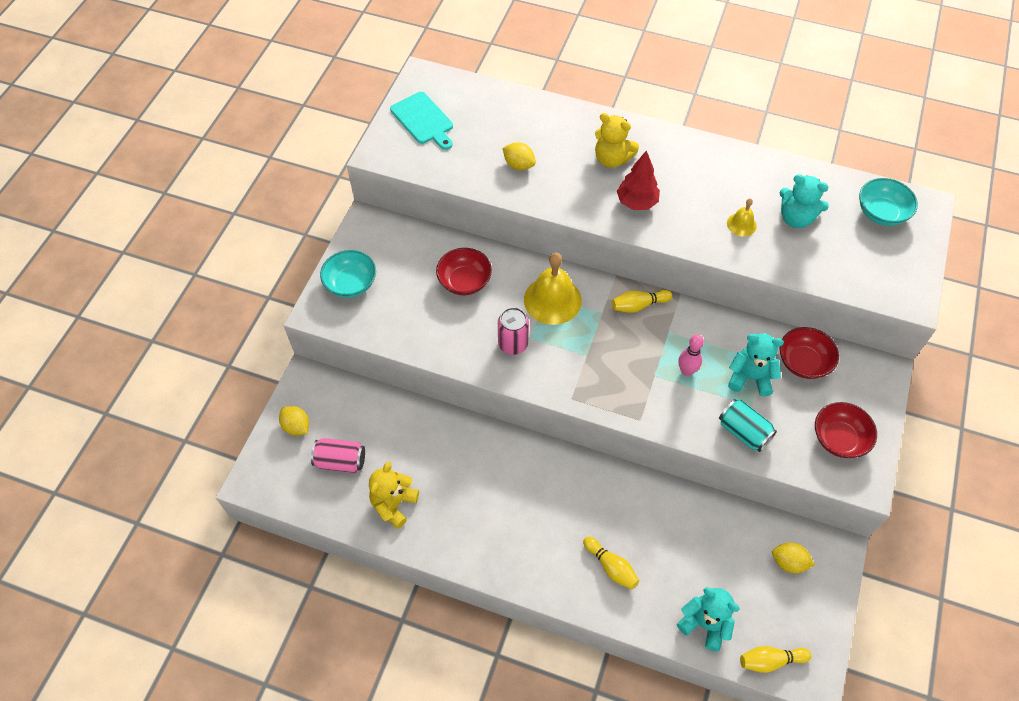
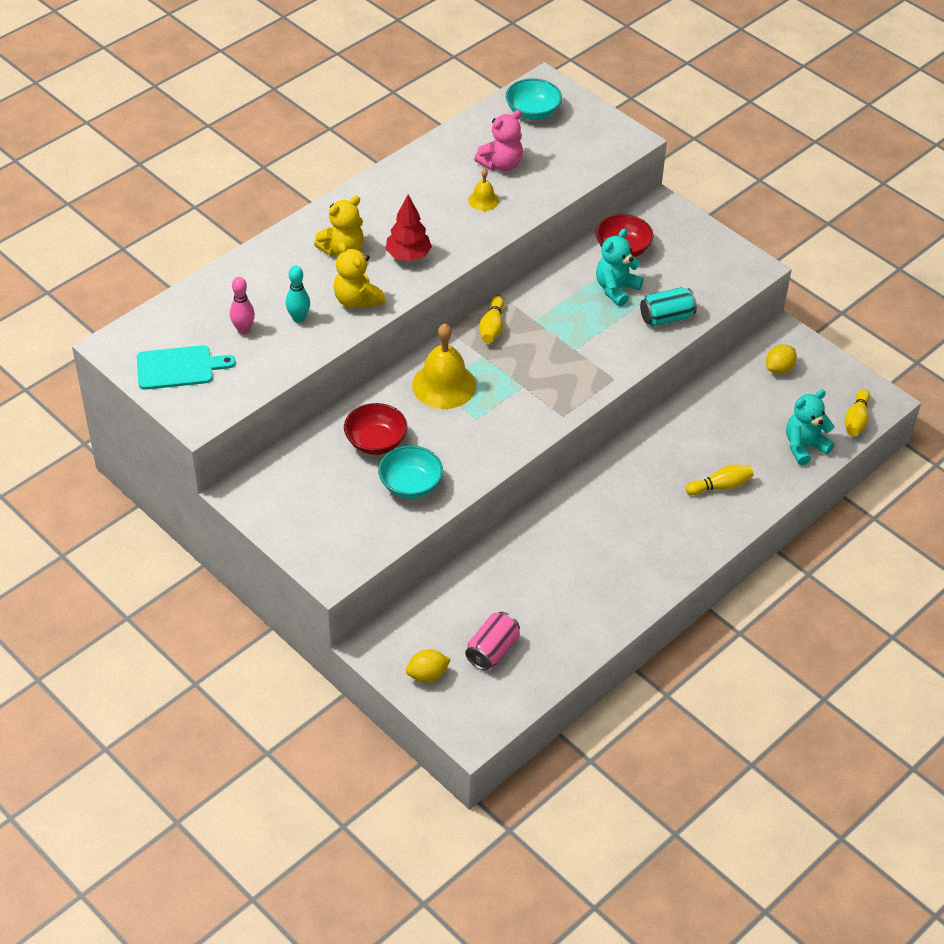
camera: 65 degrees left, 10 degrees down
turquoise bowl [320,250,376,298] -> turquoise bowl moved to [378,446,443,499]
yellow teddy bear [369,462,419,529] -> yellow teddy bear moved to [333,242,385,309]
pink can [498,307,529,355] -> none
yellow lemon [503,142,536,170] -> turquoise bowling pin [286,266,310,323]
pink bowling pin [678,334,704,376] -> pink bowling pin moved to [230,277,255,334]
turquoise teddy bear [780,174,829,228] -> pink teddy bear [474,110,523,171]
red bowl [815,402,877,458] -> none

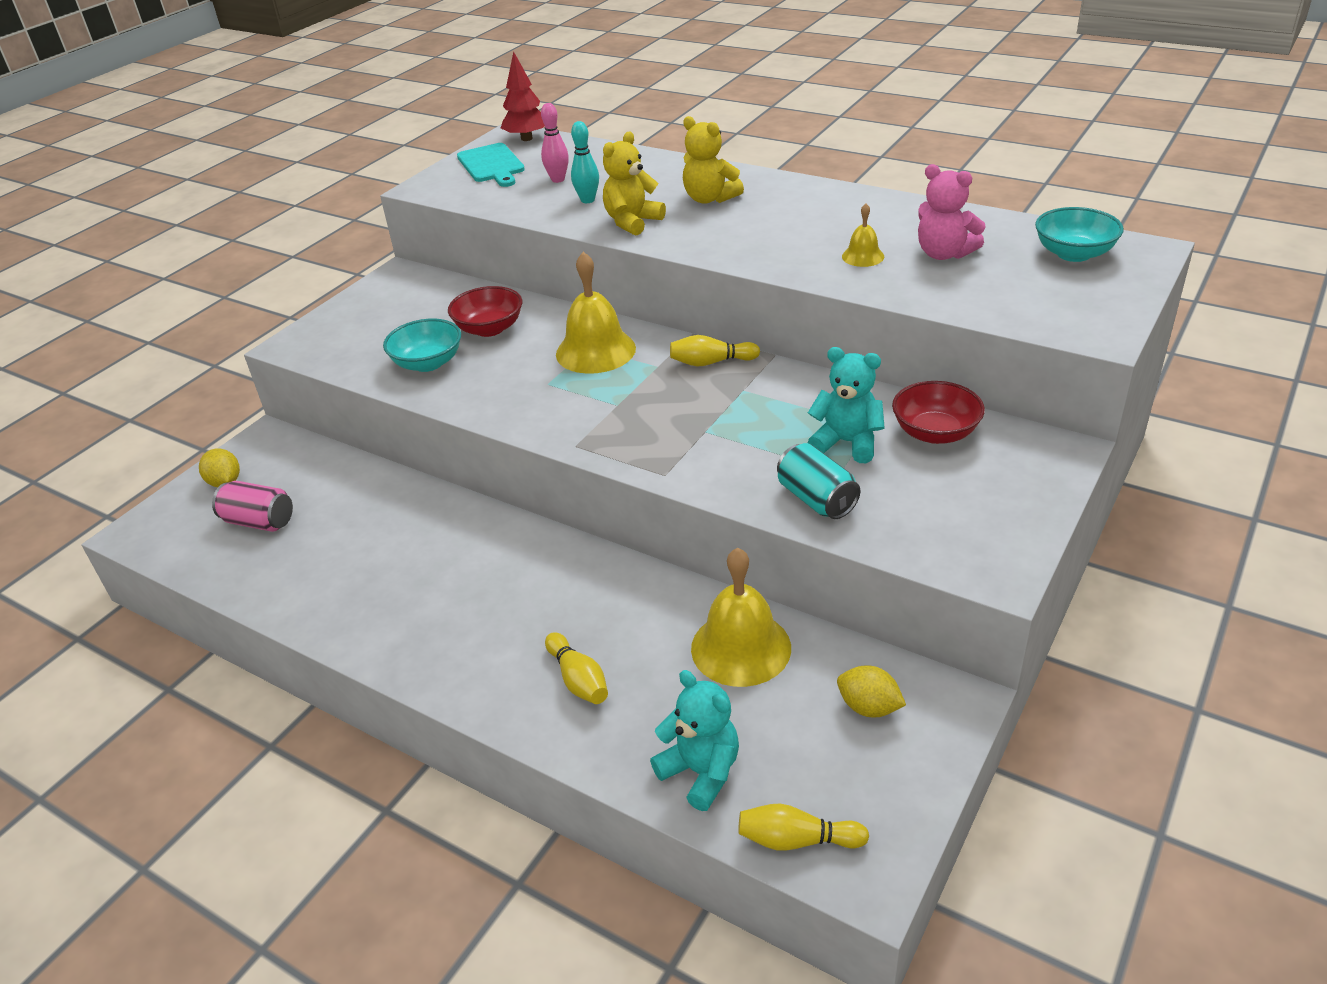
camera: 80 degrees right, 10 degrees down
red tree [386,195,432,261] -> red tree moved to [501,51,545,141]
none -> yellow bell [691,547,791,687]

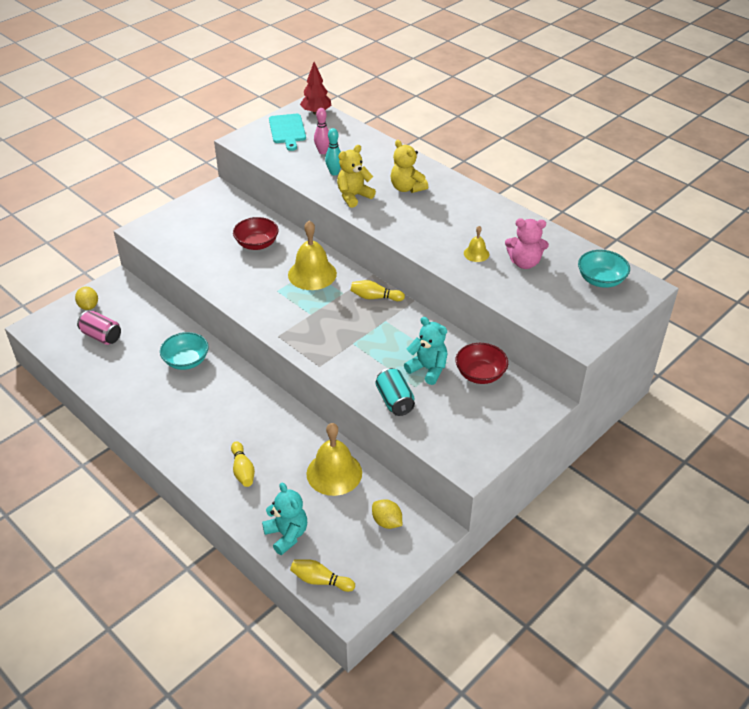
camera: 10 degrees right, 5 degrees up
turquoise bowl [383,319,461,372] -> turquoise bowl moved to [160,332,209,370]
pink teddy bear [918,164,986,260] -> pink teddy bear turned 45 degrees counterclockwise [505,219,549,269]

